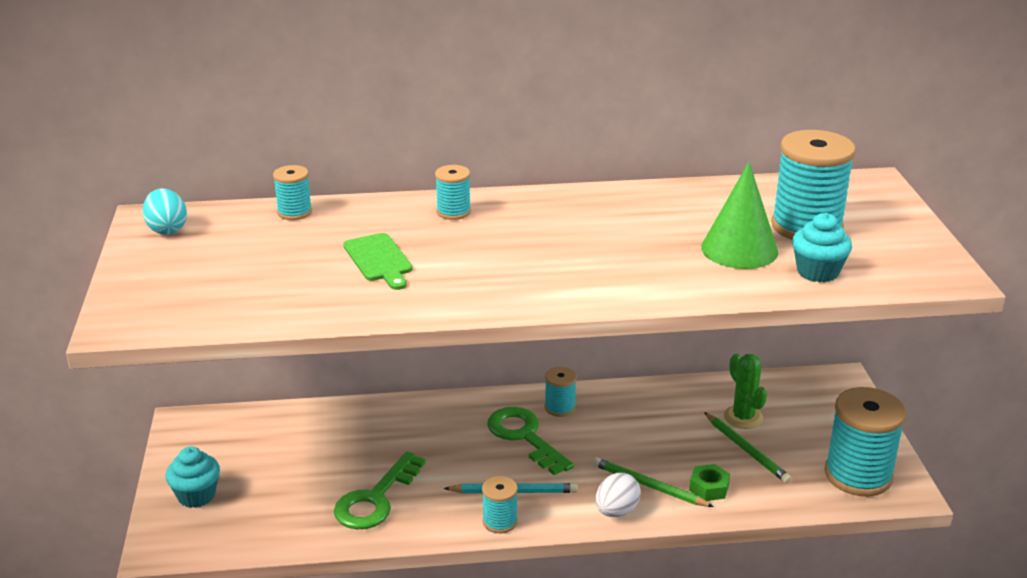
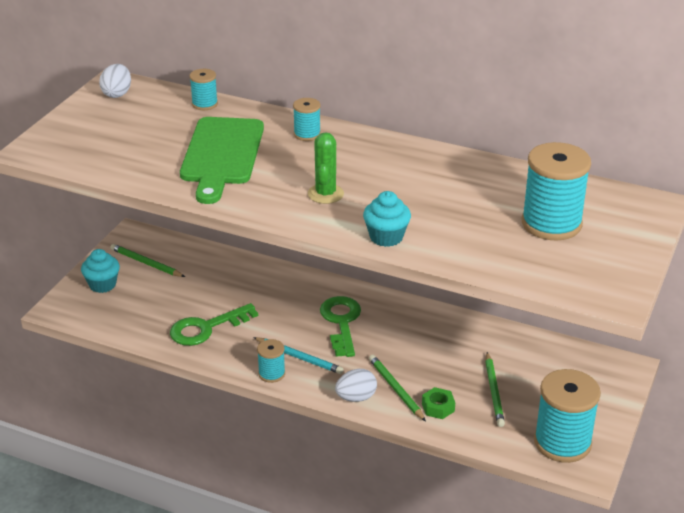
camera: 30 degrees right, 5 degrees up
turquoise egg [143,188,187,235] -> white egg [99,64,131,98]
green cutting board [343,233,413,290] -> green cutting board [180,117,264,204], size x1.89
turquoise spool [545,367,577,417] -> none
green cone [701,162,778,269] -> none
green cactus [724,354,767,429] -> green cactus moved to [308,133,344,204]
turquoise cupcake [792,213,852,282] -> turquoise cupcake moved to [363,191,411,247]
none -> green pencil [111,244,185,277]

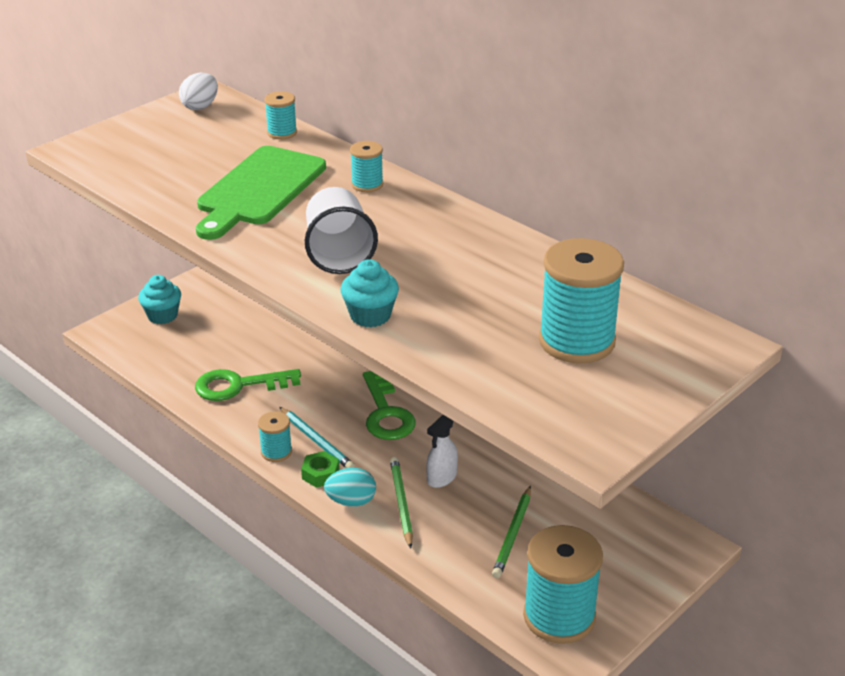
camera: 20 degrees right, 0 degrees up
green pencil [111,244,185,277] -> none
green cactus [308,133,344,204] -> white cup [305,187,378,274]
green key [320,296,361,357] -> green key turned 150 degrees clockwise [363,371,416,440]
white egg [335,369,377,402] -> turquoise egg [324,468,376,507]
green nut [422,387,455,419] -> green nut moved to [301,451,340,488]
none -> white spray bottle [426,415,458,488]

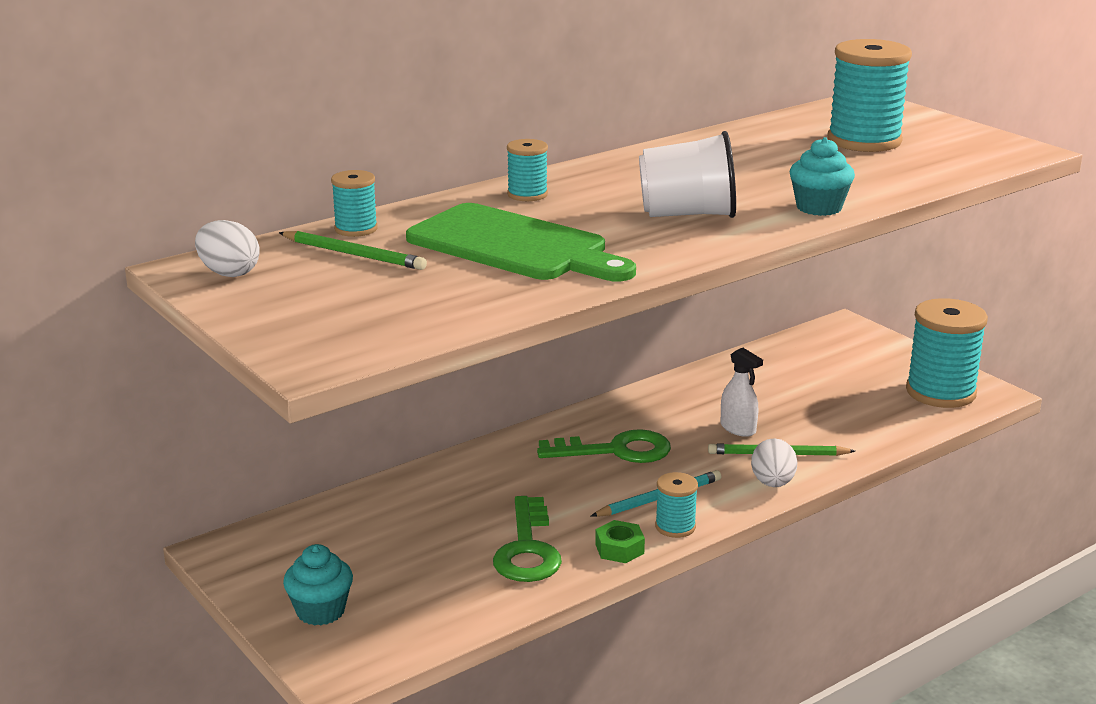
camera: 80 degrees left, 10 degrees down
green nut [301,451,340,488] -> green nut moved to [595,520,645,563]
turquoise egg [324,468,376,507] -> white egg [751,438,797,487]
green pencil [492,486,531,578] -> green pencil moved to [279,231,427,270]

